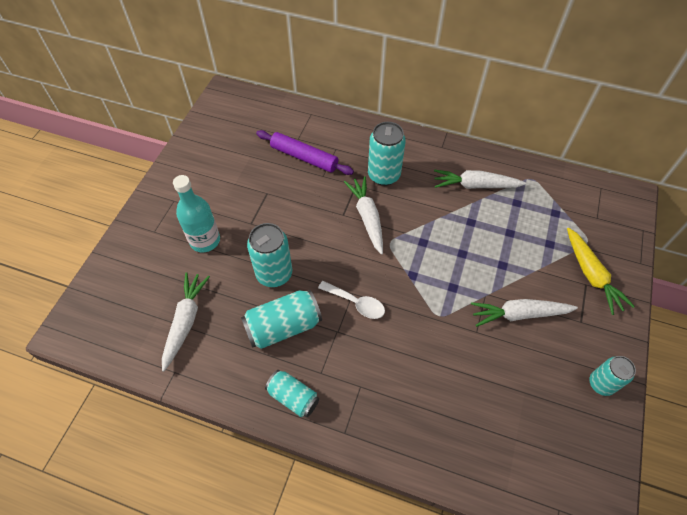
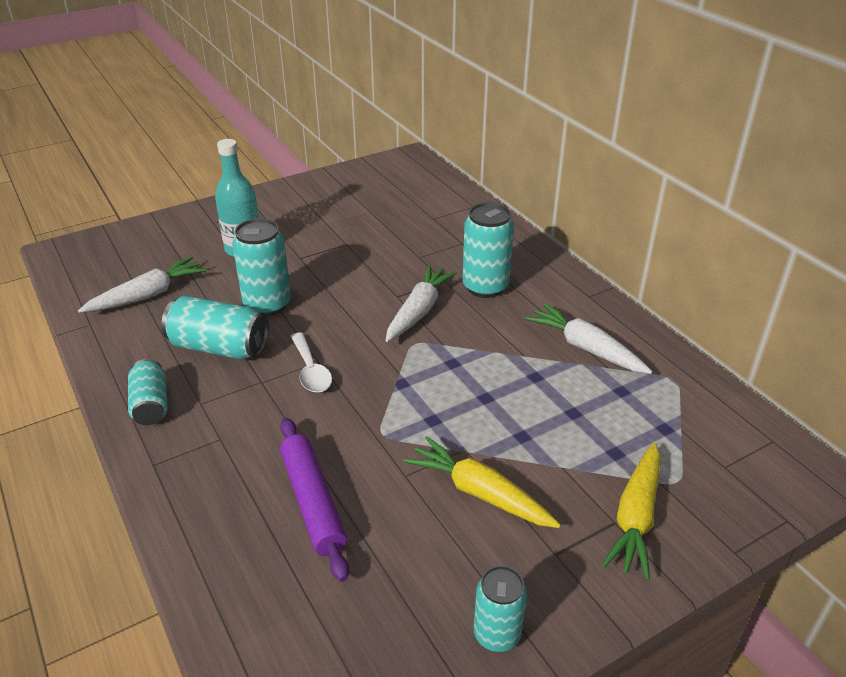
camera: 40 degrees right, 20 degrees down
purple rolling pin [256,130,354,175] -> purple rolling pin moved to [280,418,349,582]
white carrot [471,299,578,327] -> yellow carrot [404,436,561,528]

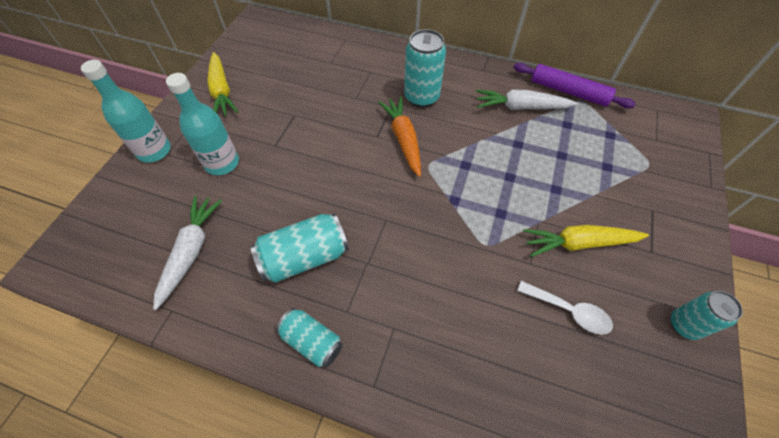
camera: 40 degrees left, 20 degrees up
turquoise can [232,218,291,316] -> none
purple rolling pin [280,418,349,582] -> purple rolling pin moved to [513,63,636,109]
white spoon [290,332,332,393] -> white spoon moved to [517,281,613,335]
white carrot [385,265,457,342] -> orange carrot [378,96,421,177]
yellow carrot [602,443,660,580] -> yellow carrot moved to [207,52,238,116]
none -> turquoise bottle [81,60,171,163]

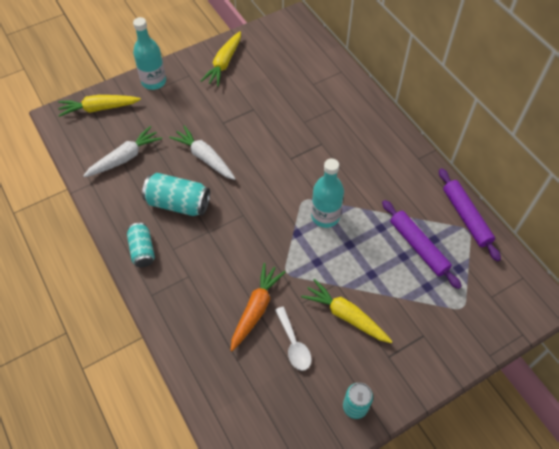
camera: 40 degrees right, 0 degrees up
turquoise bottle [166,73,239,175] -> turquoise bottle moved to [311,159,344,228]
orange carrot [378,96,421,177] -> orange carrot moved to [230,263,285,351]
turquoise can [404,29,446,108] -> none
white carrot [476,89,578,110] -> white carrot moved to [169,125,236,180]
none -> yellow carrot [58,95,141,117]
none -> purple rolling pin [382,200,462,289]

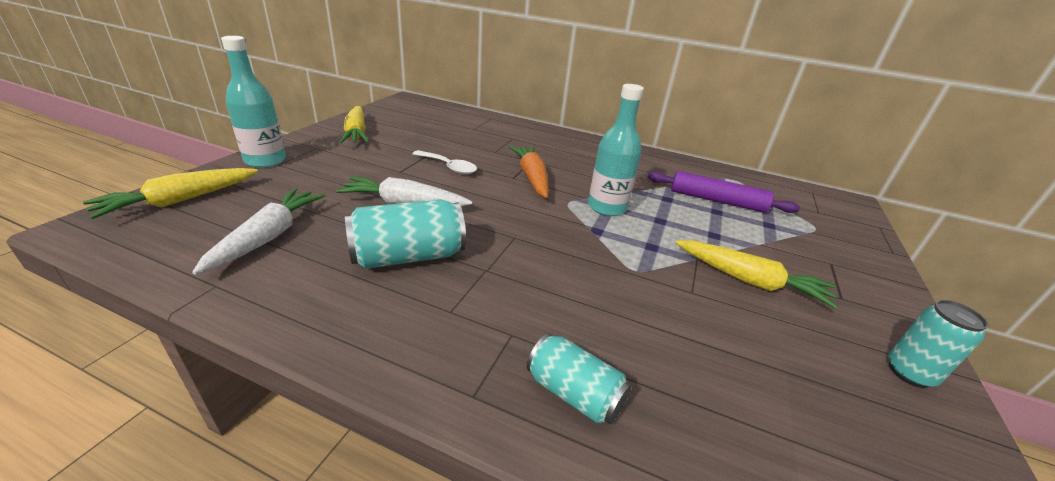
camera: 40 degrees left, 25 degrees down
turquoise can [127,223,155,267] -> turquoise can moved to [526,334,631,424]
orange carrot [230,263,285,351] -> orange carrot moved to [509,146,549,198]
white spoon [275,307,311,371] -> white spoon moved to [412,150,477,175]
yellow carrot [301,279,393,343] -> yellow carrot turned 150 degrees counterclockwise [676,240,837,309]
purple rolling pin [439,168,501,262] -> none

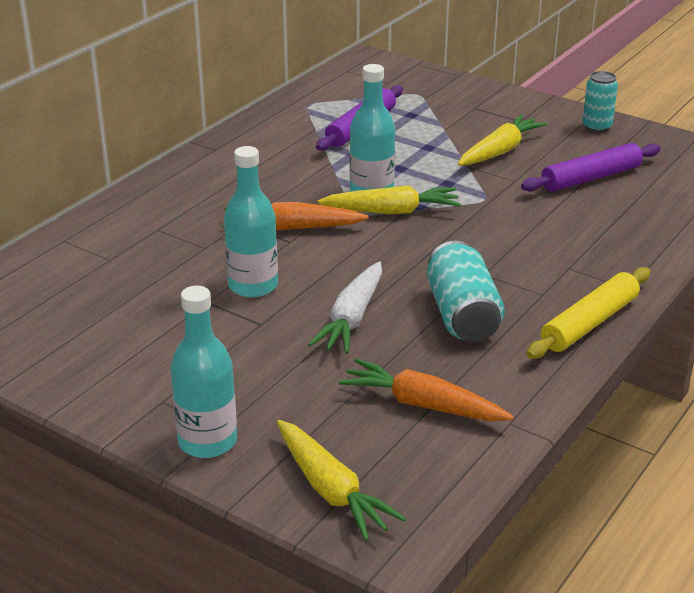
camera: 75 degrees left, 0 degrees up
white carrot [192,188,326,275] -> orange carrot [339,358,514,421]
yellow carrot [340,106,369,143] -> yellow carrot moved to [318,185,461,214]
white spoon [412,150,477,175] -> turquoise bottle [224,146,278,297]
turquoise can [526,334,631,424] -> none
none -> purple rolling pin [521,143,661,192]
none -> yellow rolling pin [527,267,651,359]

